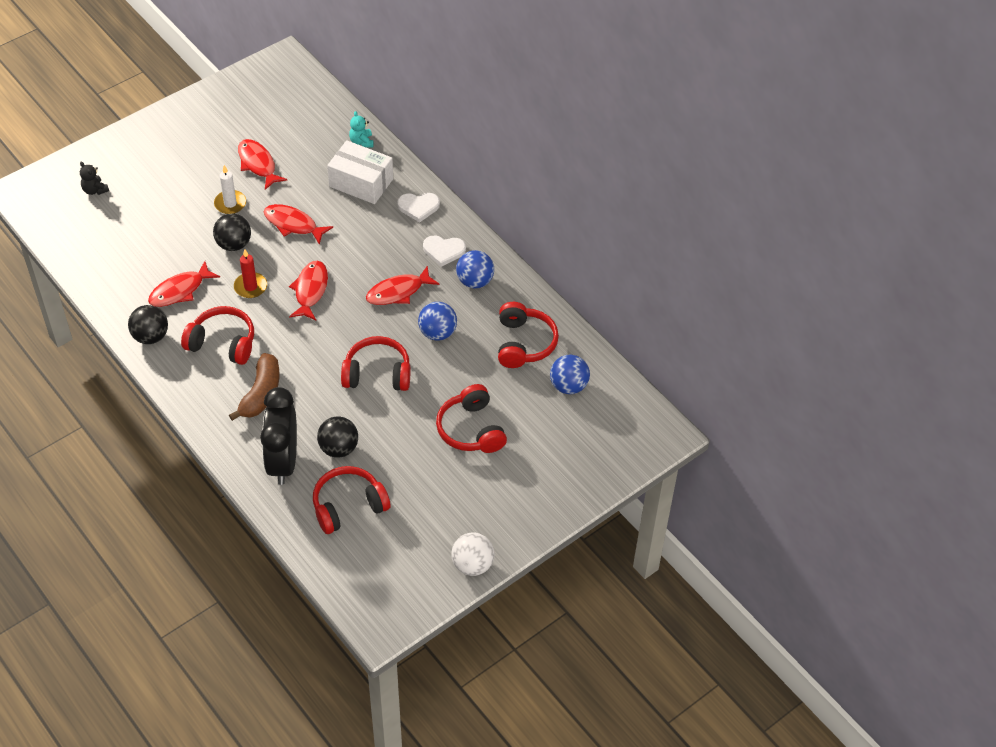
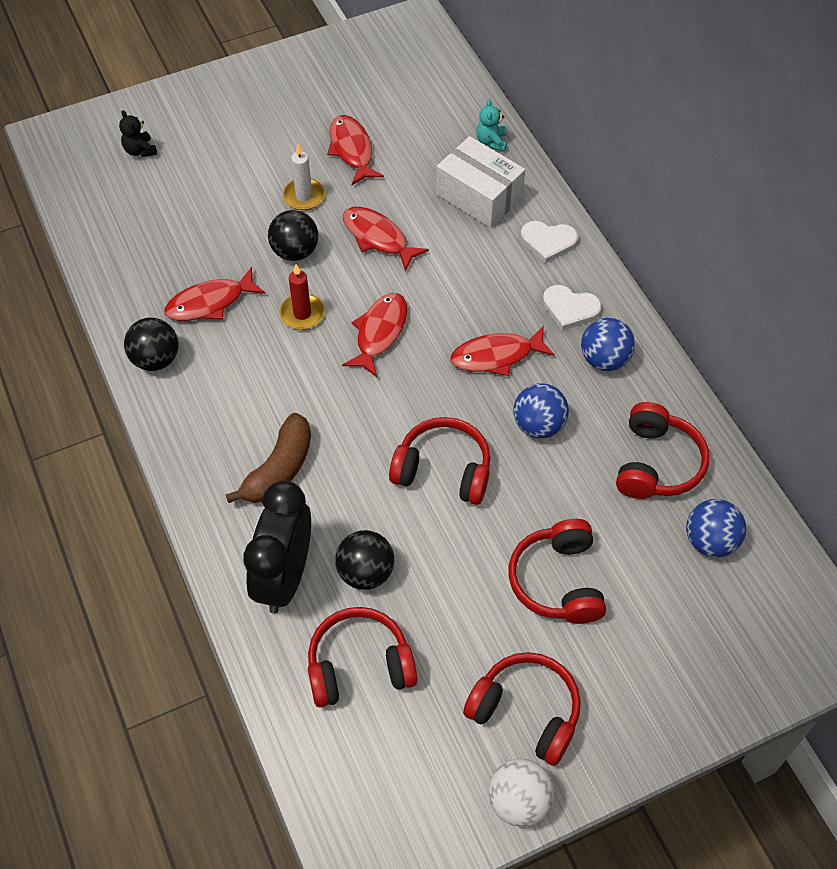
camera: 15 degrees right, 5 degrees up
red headphones [181,306,254,365] -> red headphones moved to [463,652,581,766]

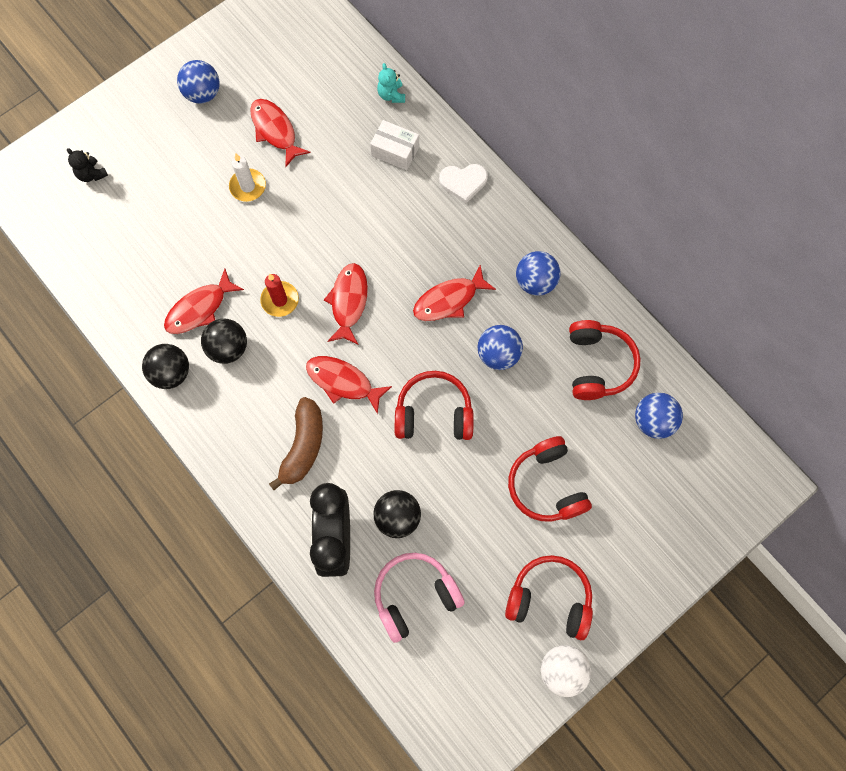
camera: 15 degrees left, 15 degrees up
black ball [268,210,318,261] -> black ball moved to [201,319,247,364]
red headphones [308,607,417,708] -> pink headphones [374,553,465,643]
red fish [343,207,429,271] -> red fish moved to [306,356,392,414]
white box [436,136,525,228] -> white box [370,120,419,171], size x0.66
white heart [543,285,602,330] -> none
none -> blue ball [177,60,220,104]

